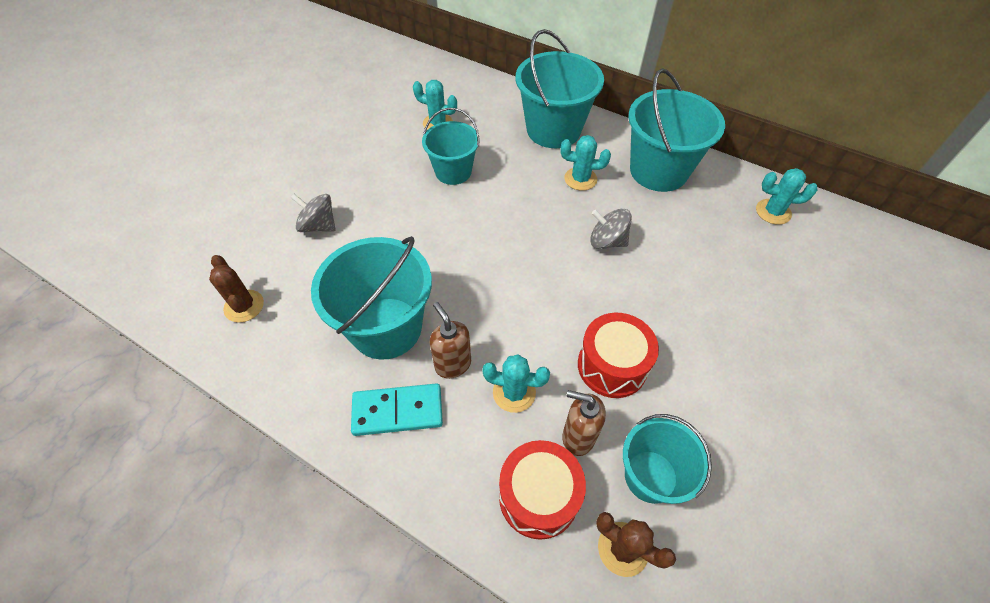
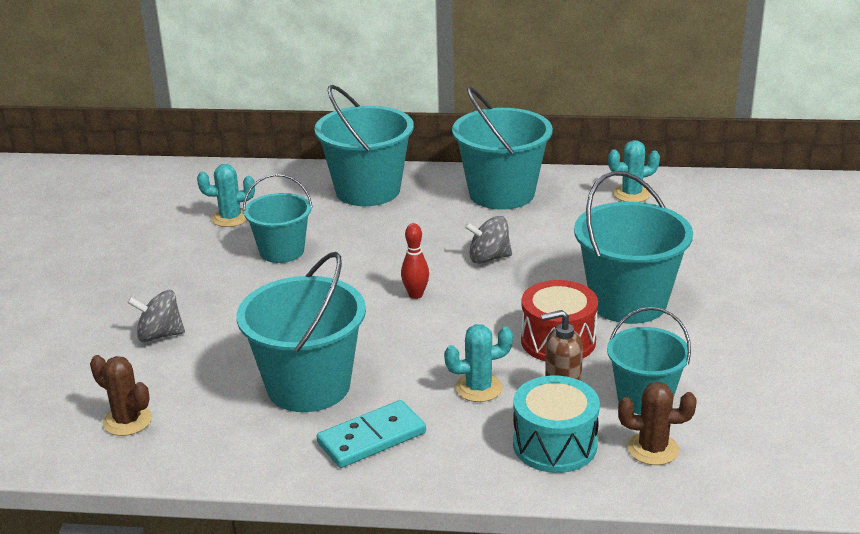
camera: 25 degrees left, 25 degrees down
brown soap dispenser [430,302,471,379] -> none
red drum [499,440,586,540] -> turquoise drum [513,376,600,473]
turquoise cactus [561,135,611,191] -> none
none -> red bowling pin [401,223,429,299]
none -> turquoise bucket [574,171,693,324]

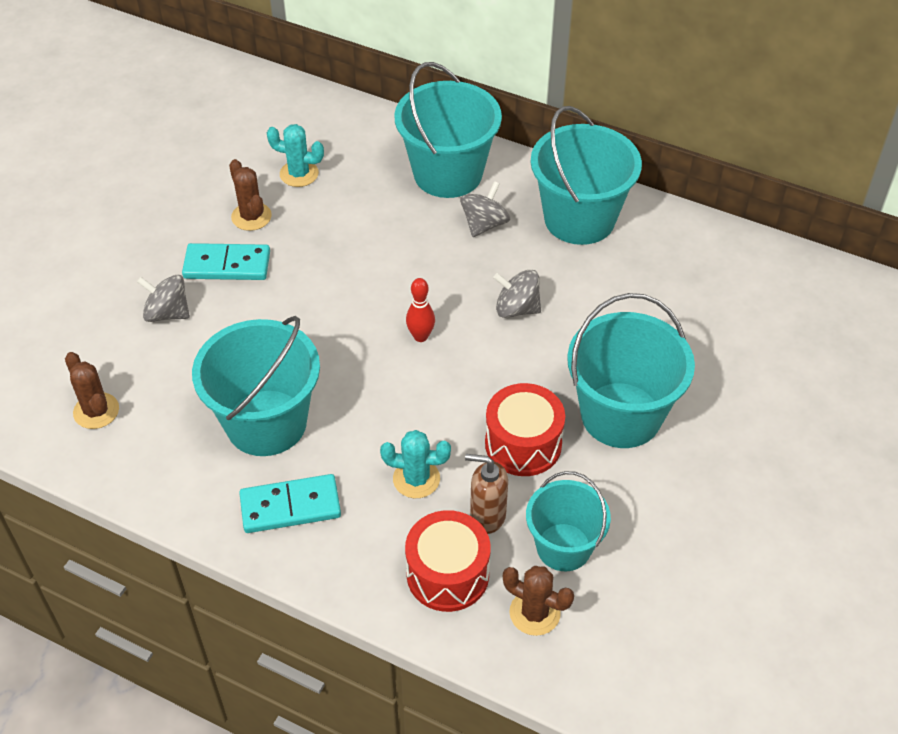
camera: 20 degrees right, 20 degrees up
turquoise bucket [243,174,312,263] -> none
turquoise drum [513,376,600,473] -> red drum [405,510,491,612]
turquoise cactus [608,140,660,202] -> none
none -> turquoise domino [182,243,270,280]
none -> brown cactus [229,159,272,231]
none -> grey spinning top [460,181,510,237]

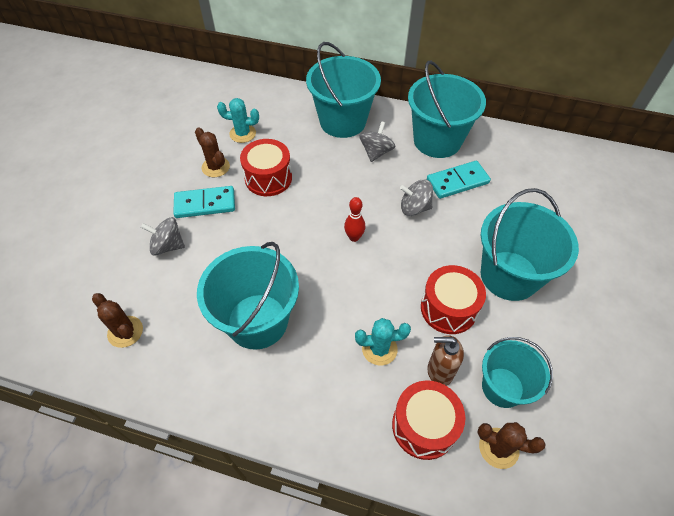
camera: 10 degrees left, 5 degrees up
turquoise domino [239,474,341,533] -> turquoise domino moved to [427,161,491,199]
none -> red drum [240,139,292,196]

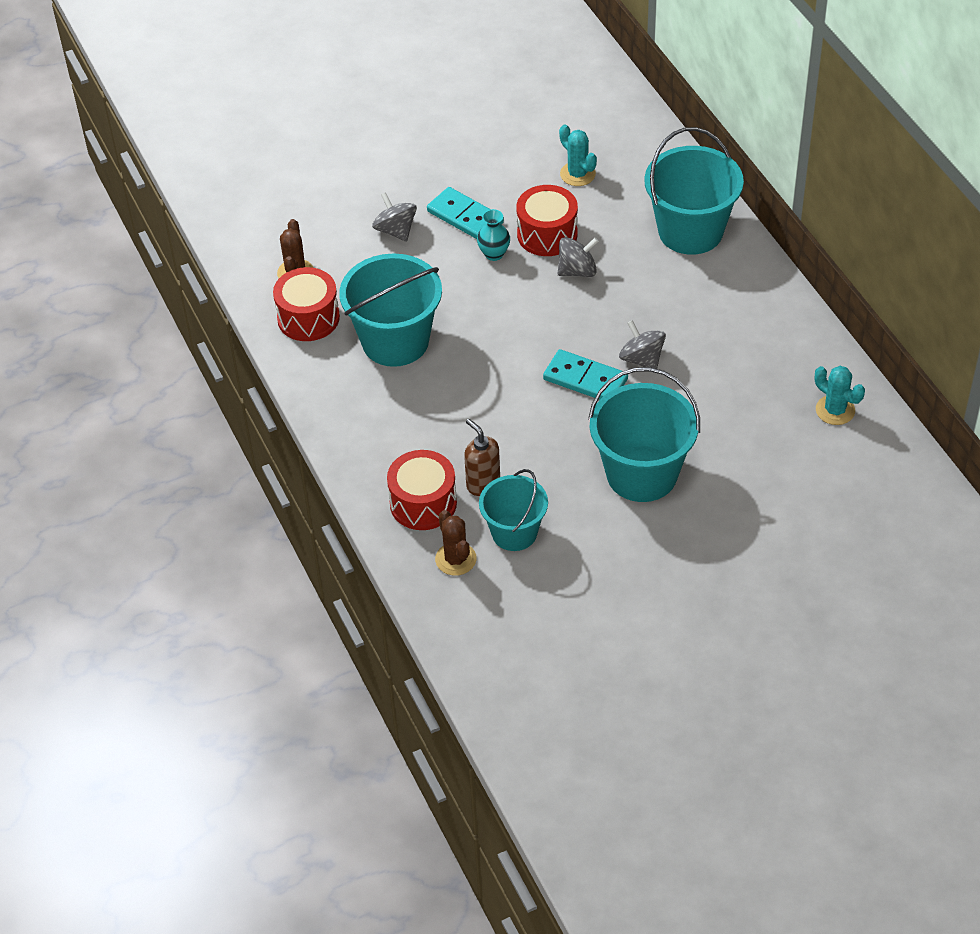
camera: 50 degrees right, 5 degrees down
brown cactus [195,128,230,177] -> none
red bowling pin [344,197,365,242] -> none
turquoise cactus [355,318,411,366] -> turquoise cactus moved to [815,366,865,425]
grey spinning top [359,121,395,162] -> grey spinning top moved to [558,237,599,277]
turquoise bucket [408,61,486,158] -> none
red drum [421,265,486,334] -> red drum moved to [273,267,340,341]
turquoise domino [427,161,491,199] -> turquoise domino moved to [543,349,628,400]
none -> turquoise vase [477,209,510,261]

